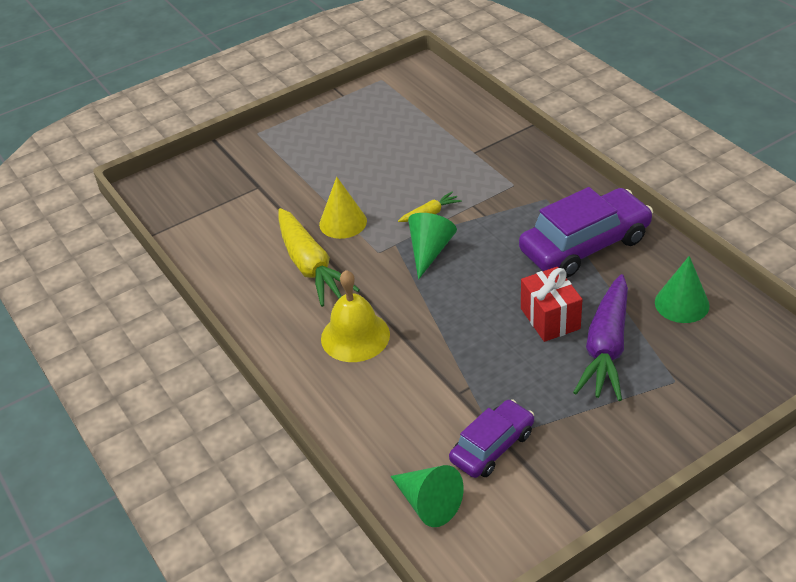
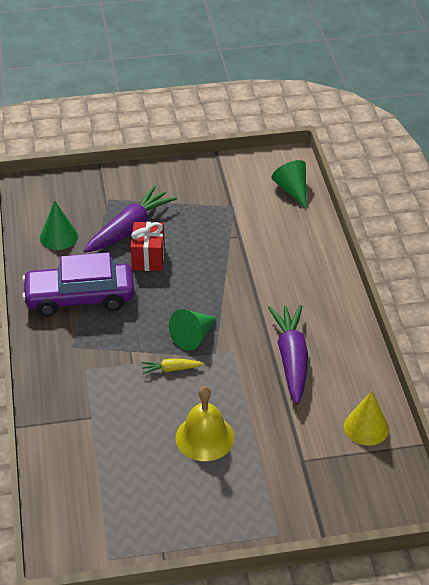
camera: 160 degrees left, 0 degrees up
yellow carrot [279,208,360,307] -> purple carrot [268,305,308,405]
yellow cone [319,177,367,239] -> yellow cone moved to [344,391,389,445]
yellow bell [321,270,390,362] -> yellow bell moved to [175,386,235,461]
purple car [449,399,534,478] -> none

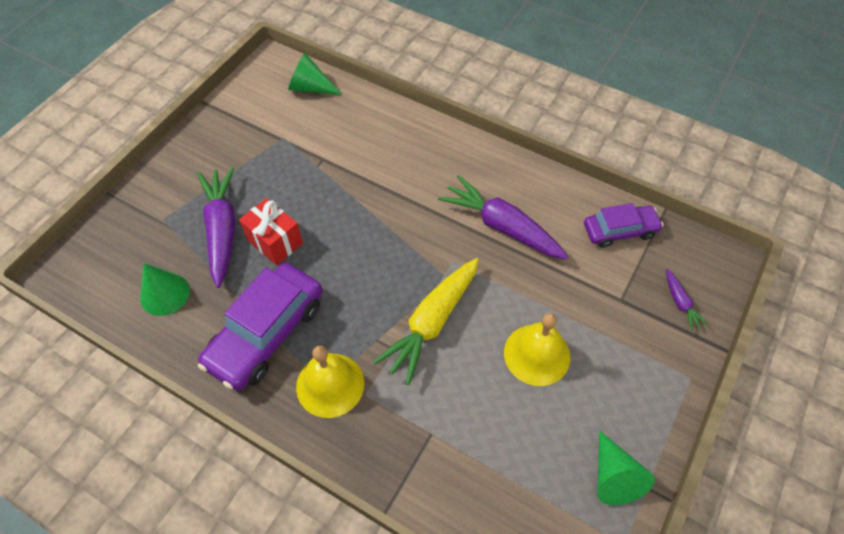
camera: 50 degrees left, 15 degrees up
yellow carrot [141,358,204,374] -> yellow carrot [373,258,479,385], size x2.16
green cone [169,309,217,351] -> green cone moved to [597,431,655,505]
yellow cone [344,391,389,445] -> purple car [584,203,663,248]
none -> yellow bell [296,346,364,418]
none -> purple carrot [666,269,709,331]

